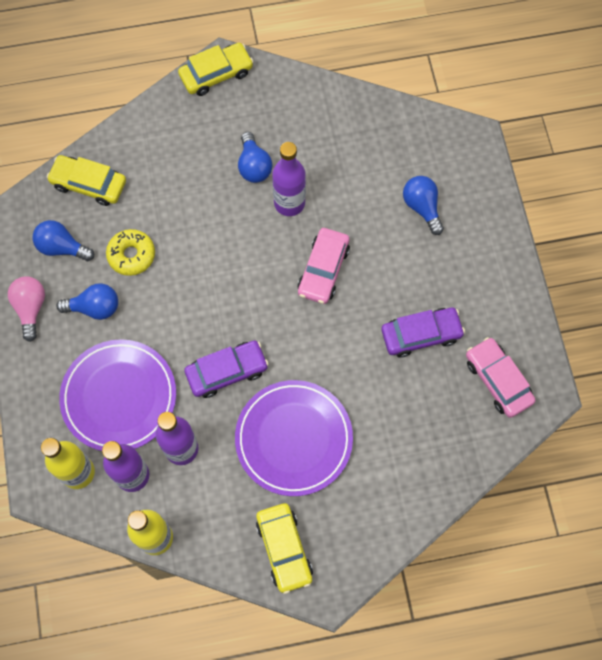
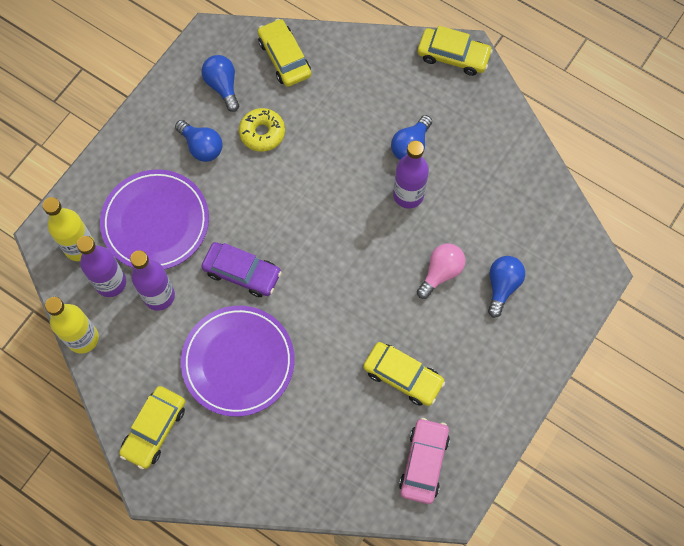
camera: 45 degrees right, 0 degrees up
pink light bulb [8,276,45,342] -> pink light bulb moved to [417,243,466,299]
pink car [298,228,350,304] -> none
purple car [381,307,465,358] -> yellow car [363,342,445,406]

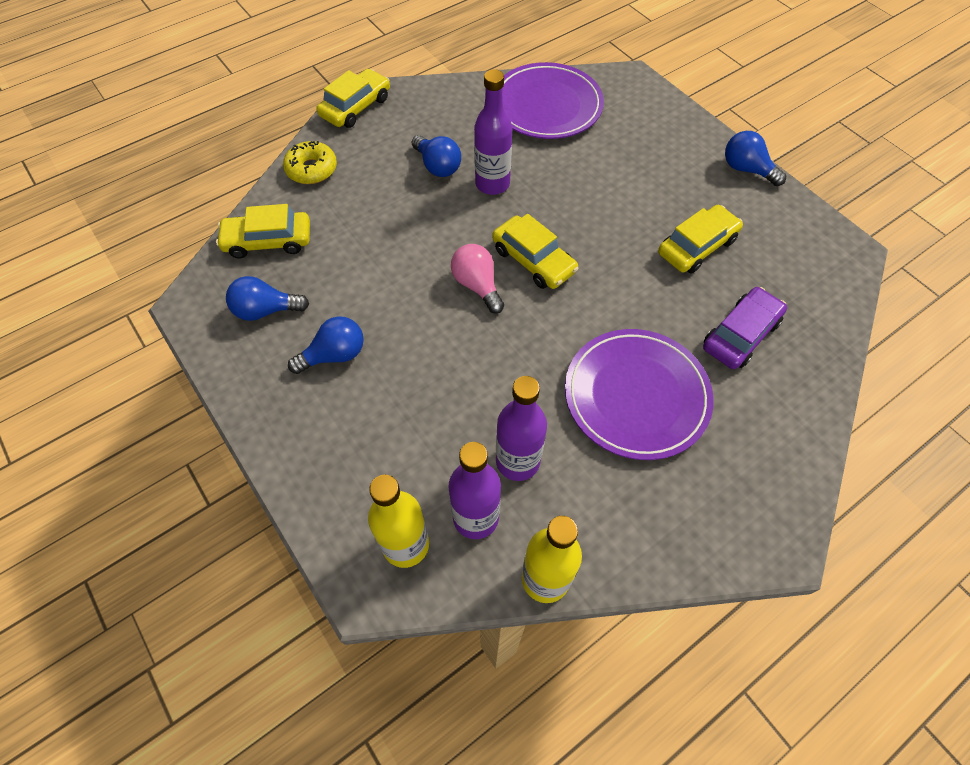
camera: 70 degrees left, 10 degrees down
purple plate [100,169,209,270] -> purple plate moved to [502,62,604,139]
yellow car [119,386,185,469] -> yellow car moved to [492,214,579,289]
purple car [202,242,282,297] -> purple car moved to [703,287,787,369]
yellow donut [239,108,285,152] -> yellow donut moved to [283,141,337,184]
pink car [399,418,450,504] -> none
pink light bulb [417,243,466,299] -> pink light bulb moved to [451,244,504,314]
blue light bulb [488,256,525,318] -> blue light bulb moved to [725,131,786,186]

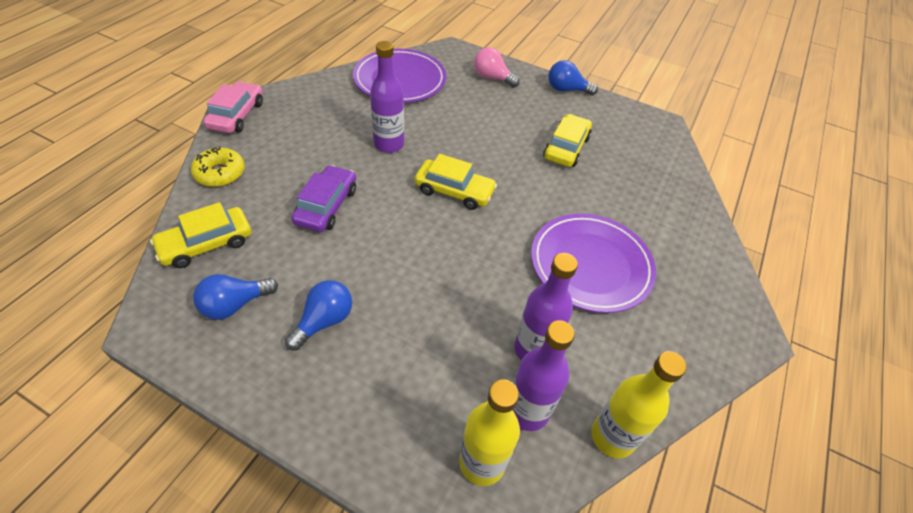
camera: 30 degrees left, 10 degrees down
yellow car [316,69,390,128] -> pink car [203,82,263,133]
blue light bulb [412,135,461,177] -> none
pink light bulb [451,244,504,314] -> pink light bulb moved to [474,47,520,88]
purple car [703,287,787,369] -> purple car moved to [291,165,356,232]

